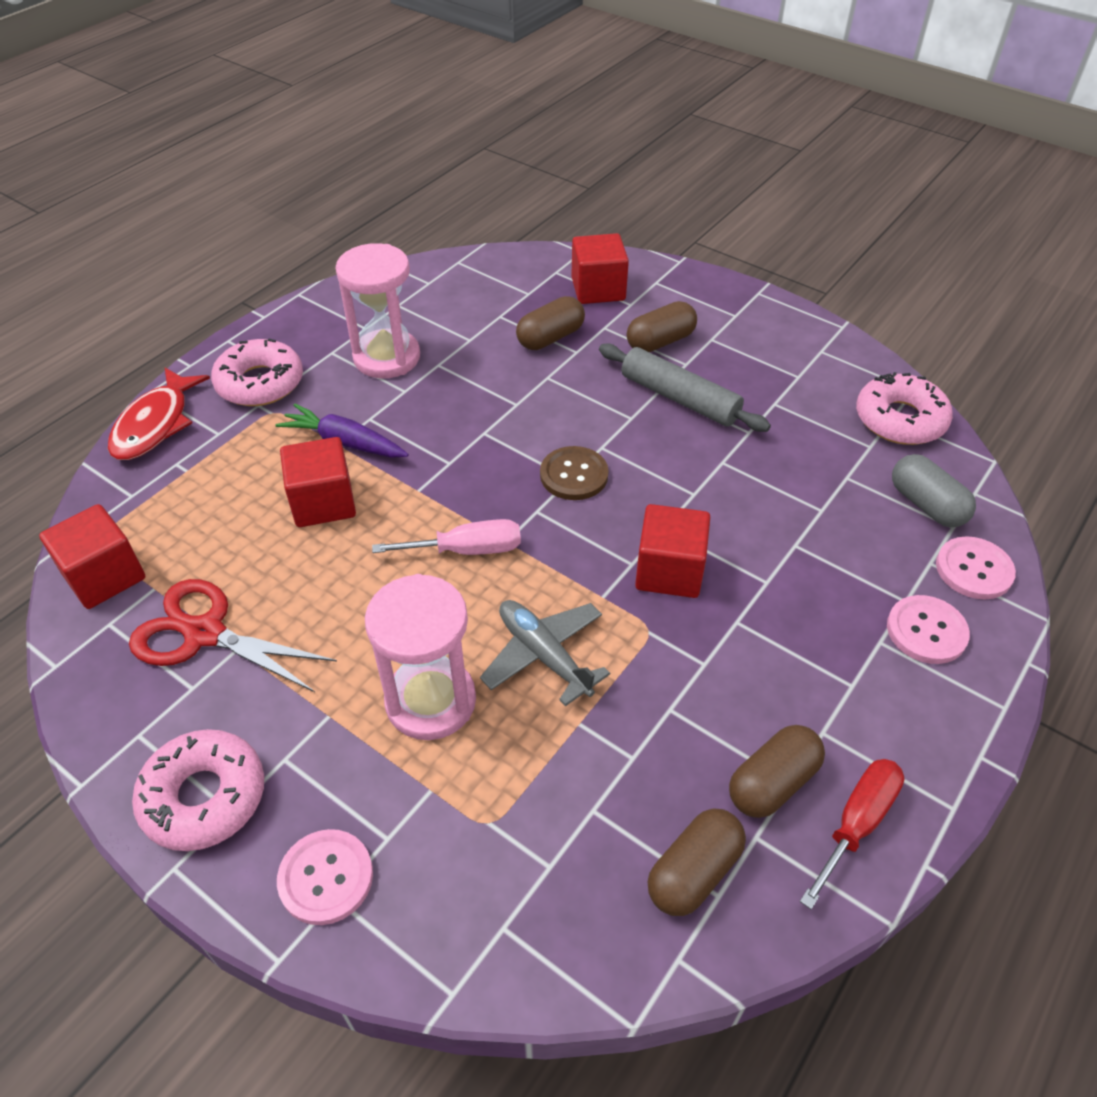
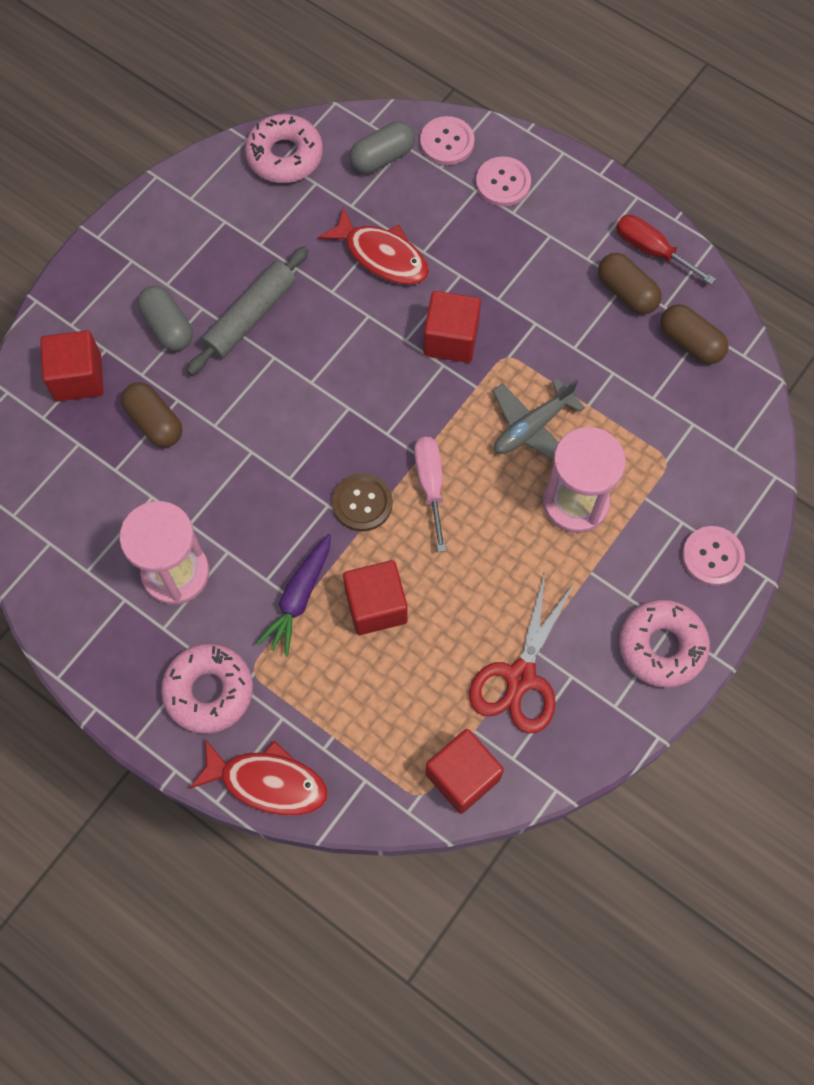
camera: 90 degrees left, 20 degrees up
brown button [540,446,609,500] -> brown button moved to [332,473,393,532]
brown capsule [627,301,697,352] -> grey capsule [138,286,193,351]
none -> red fish [318,206,429,285]

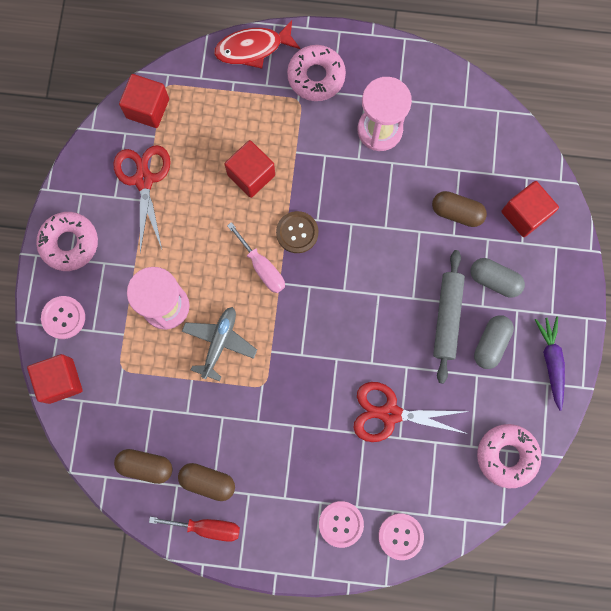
camera: 150 degrees right, 10 degrees up
purple carrot [257,534,331,657] -> purple carrot moved to [535,316,565,411]
red fish [318,206,429,285] -> red scissors [354,382,470,442]
grey capsule [349,121,415,174] -> grey capsule moved to [474,315,514,369]
red cube [423,291,481,363] -> red cube moved to [27,354,82,404]

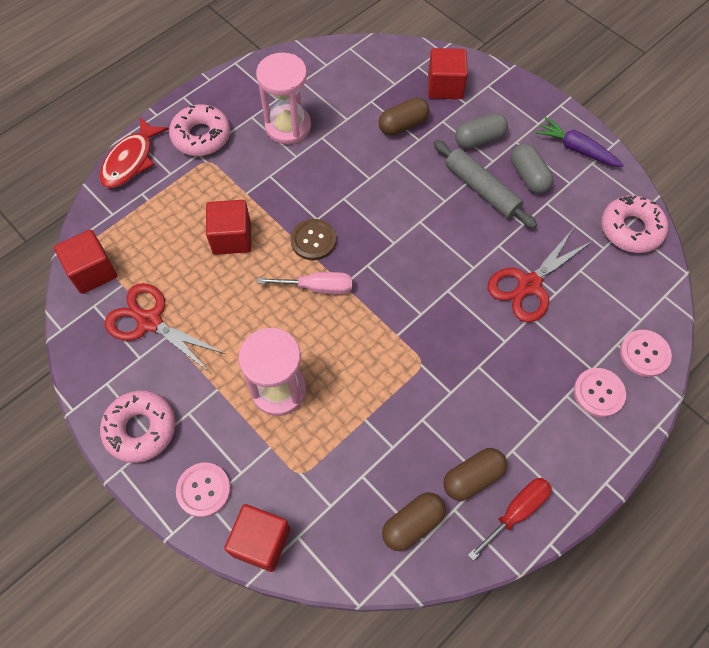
camera: 50 degrees left, 15 degrees down
grey plane [182,307,257,381] -> none

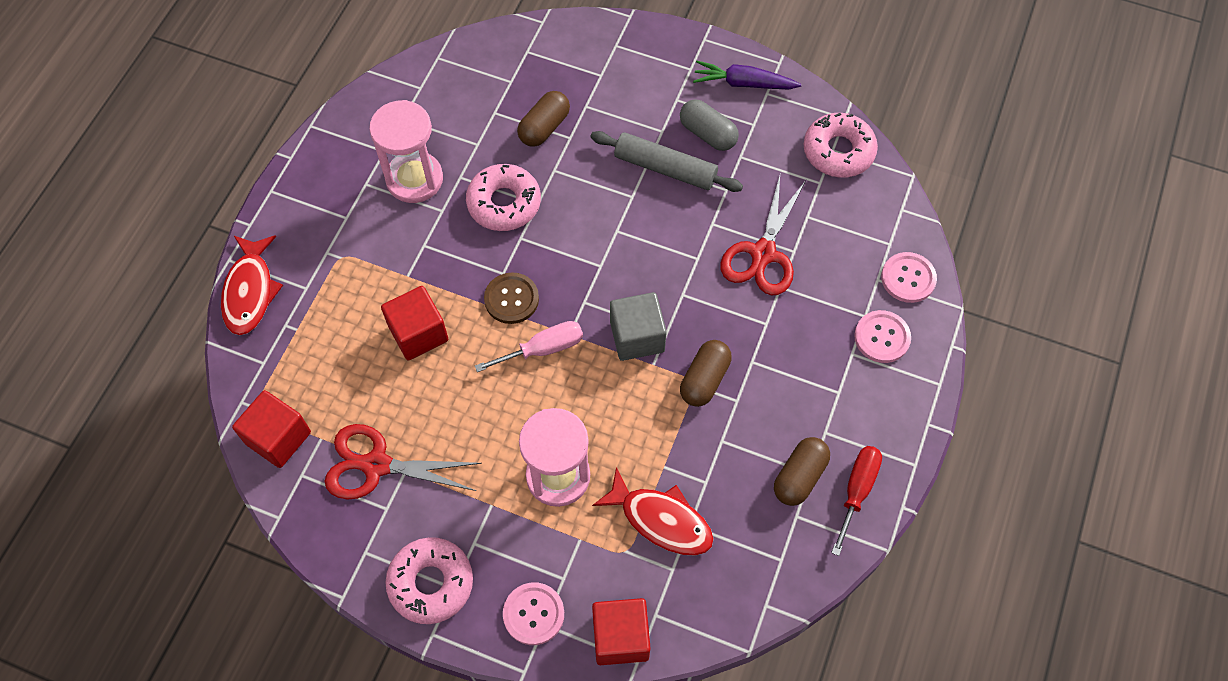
camera: 25 degrees left, 0 degrees up
pink donut [169,104,230,156] -> pink donut moved to [466,164,541,231]
brown capsule [382,492,446,551] -> brown capsule moved to [680,340,732,407]
red cube [428,48,468,99] -> none
grey capsule [455,113,508,149] -> none
none -> red fish [592,467,714,556]
none -> grey cube [610,292,667,361]

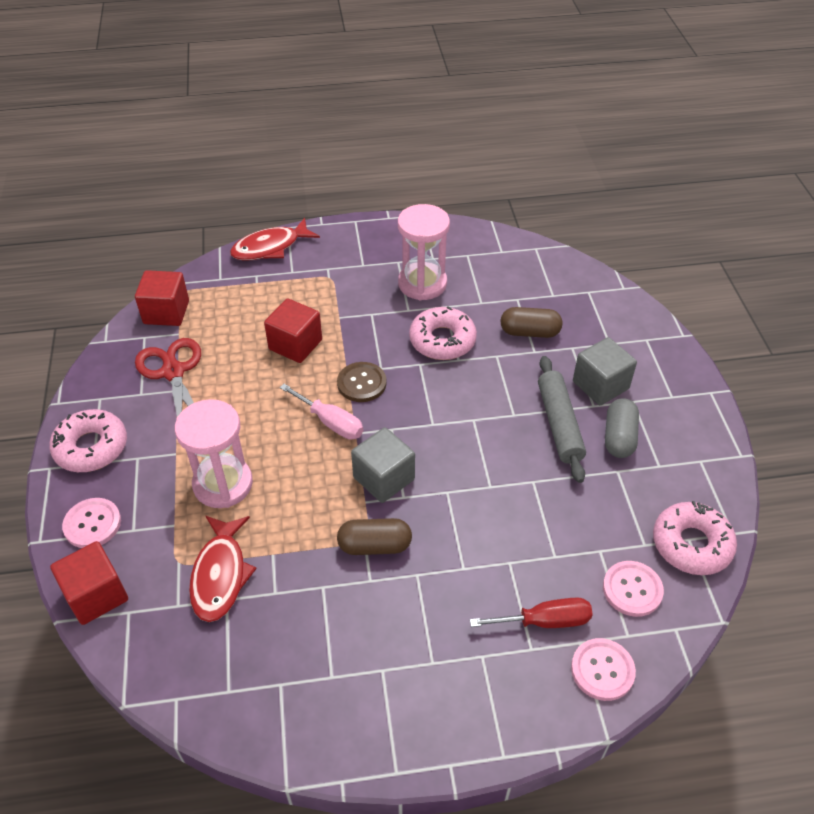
camera: 60 degrees right, 15 degrees down
purple carrot [693,60,802,89] -> none
red scissors [720,176,806,295] -> none
brown capsule [774,437,830,506] -> none
red screwdriver [831,446,882,556] -> red screwdriver moved to [470,597,593,628]
pink button [854,310,911,363] -> pink button moved to [603,561,664,617]
none -> grey cube [573,337,637,405]

